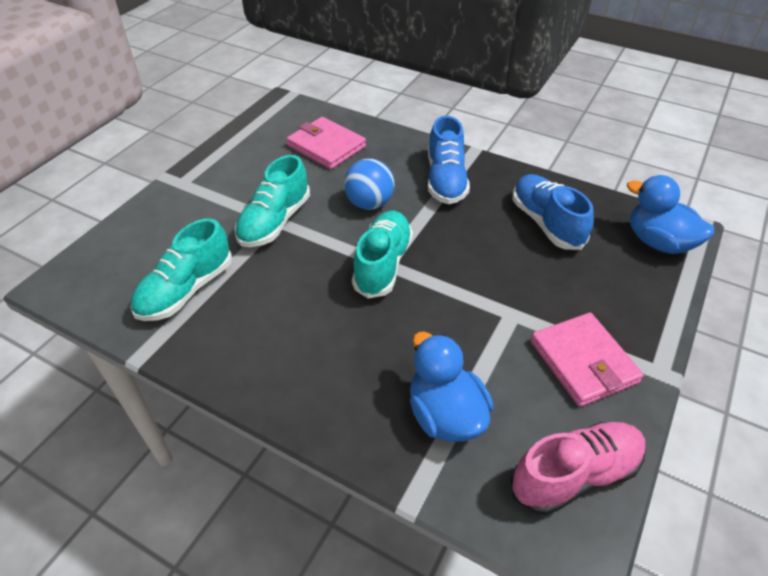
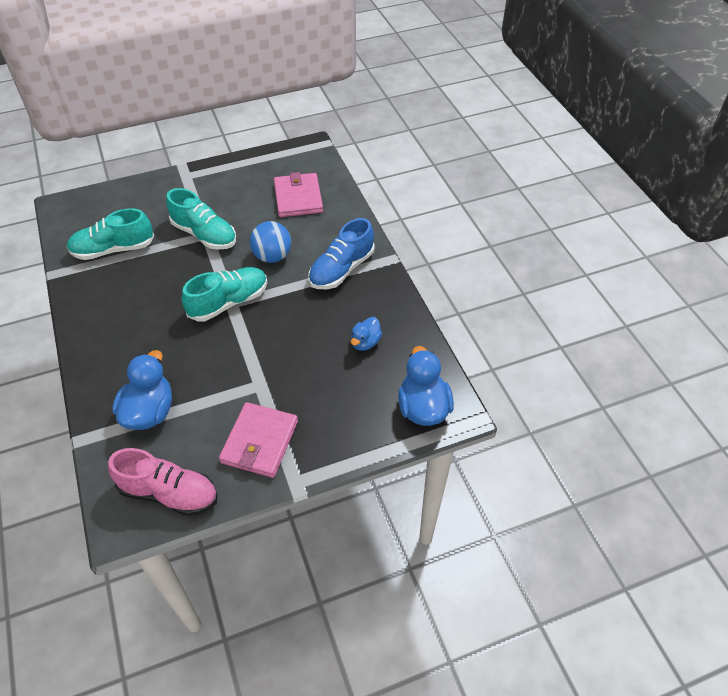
camera: 40 degrees right, 5 degrees up
turquoise shoe [234,155,310,247] -> turquoise shoe turned 120 degrees counterclockwise [166,188,236,250]
blue shoe [513,174,594,250] -> blue duck [351,317,382,351]

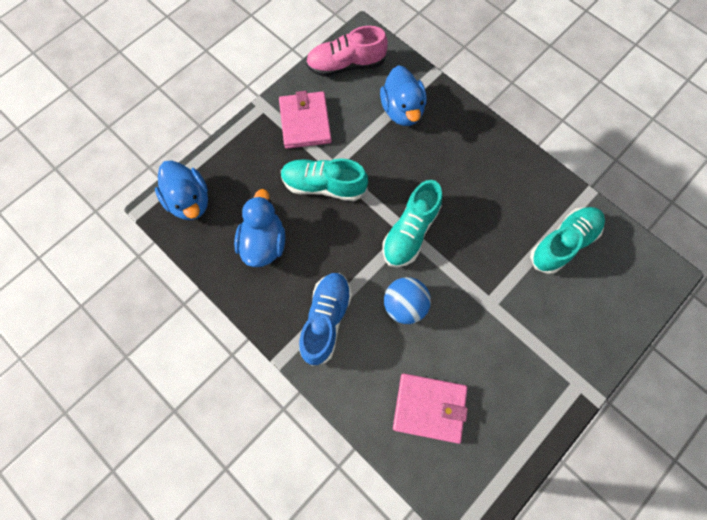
camera: 155 degrees right, 20 degrees up
turquoise shoe [166,188,236,250] -> turquoise shoe moved to [281,158,368,201]
pink wallet [274,172,323,217] -> pink wallet turned 45 degrees counterclockwise [393,373,468,444]
blue duck [351,317,382,351] -> blue duck [234,189,285,267], size x1.72

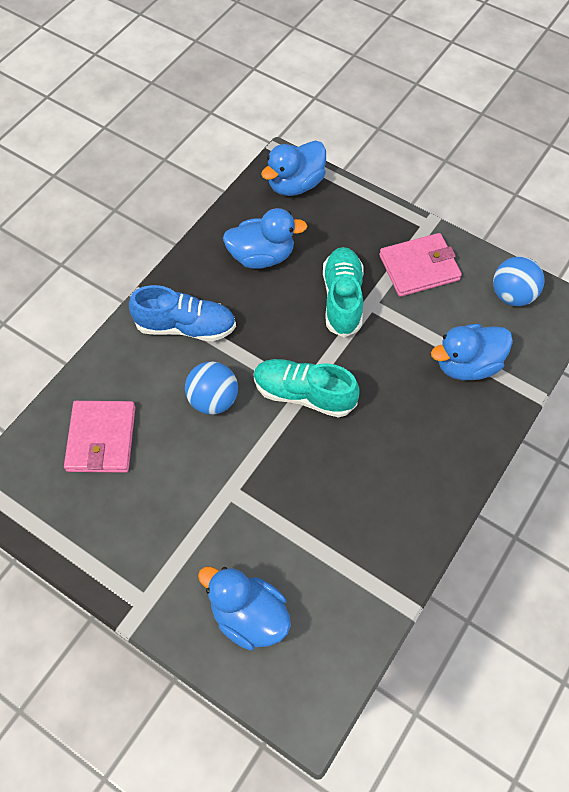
camera: 80 degrees right, 10 degrees down
pink shoe [306,26,388,77] -> blue ball [493,256,545,306]
turquoise shoe [530,207,605,274] -> none
none -> blue duck [198,567,291,651]

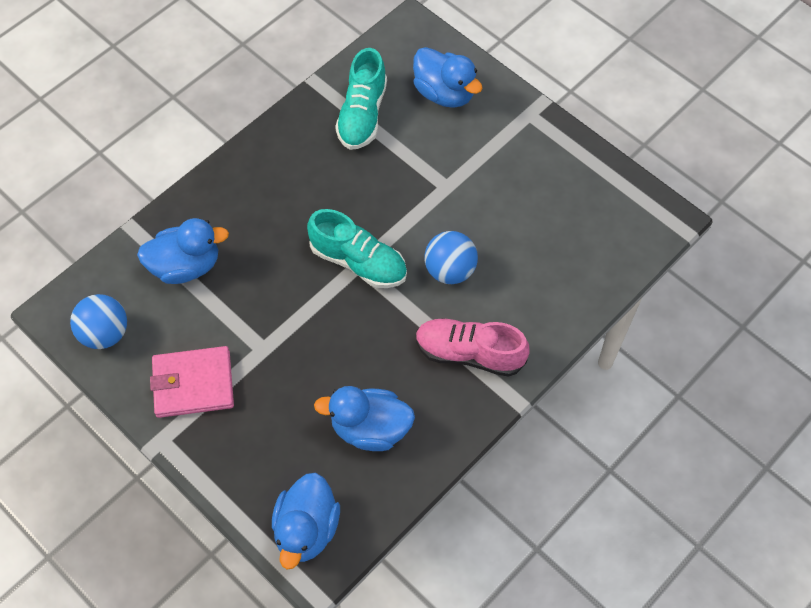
camera: 170 degrees left, 0 degrees up
pink wallet [64,401,136,473] -> none
blue shoe [129,285,236,342] -> pink shoe [416,318,530,377]
blue duck [261,141,326,196] -> blue duck turned 135 degrees clockwise [272,473,340,569]
turquoise shoe [323,247,364,338] -> turquoise shoe moved to [335,48,387,150]

